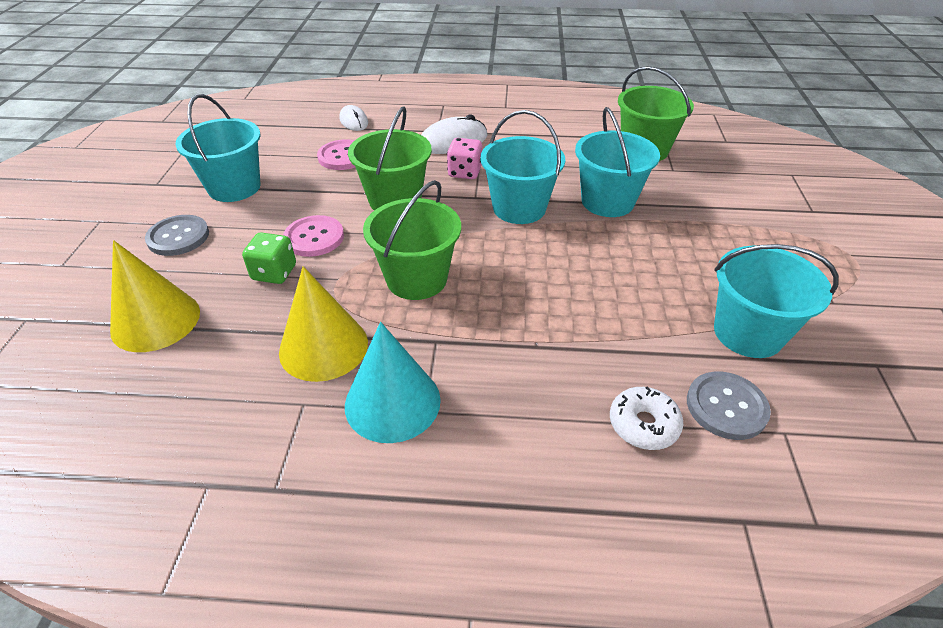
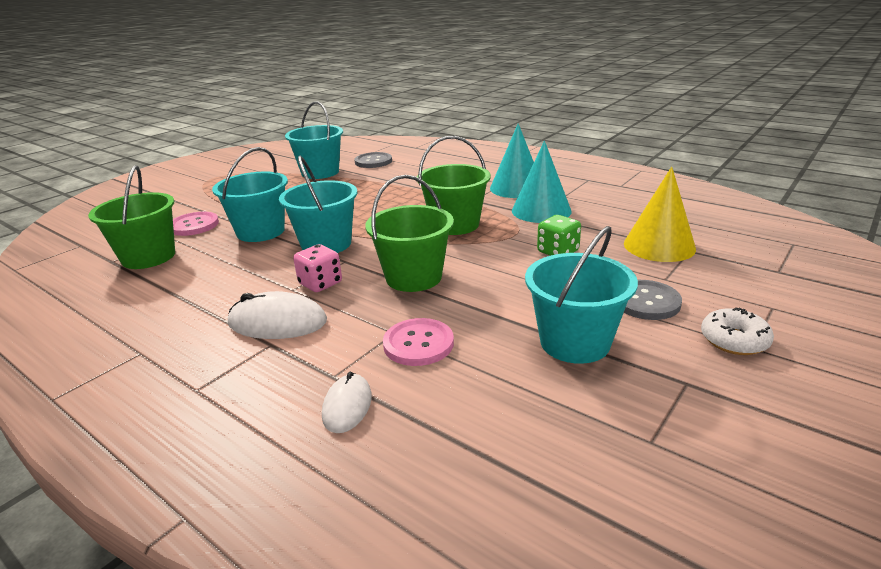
camera: 145 degrees left, 15 degrees down
yellow cone [279,266,368,382] -> turquoise cone [512,141,572,223]
pink button [283,215,344,257] -> pink button moved to [173,212,219,236]
white donut [610,387,683,450] -> white donut moved to [701,308,774,355]

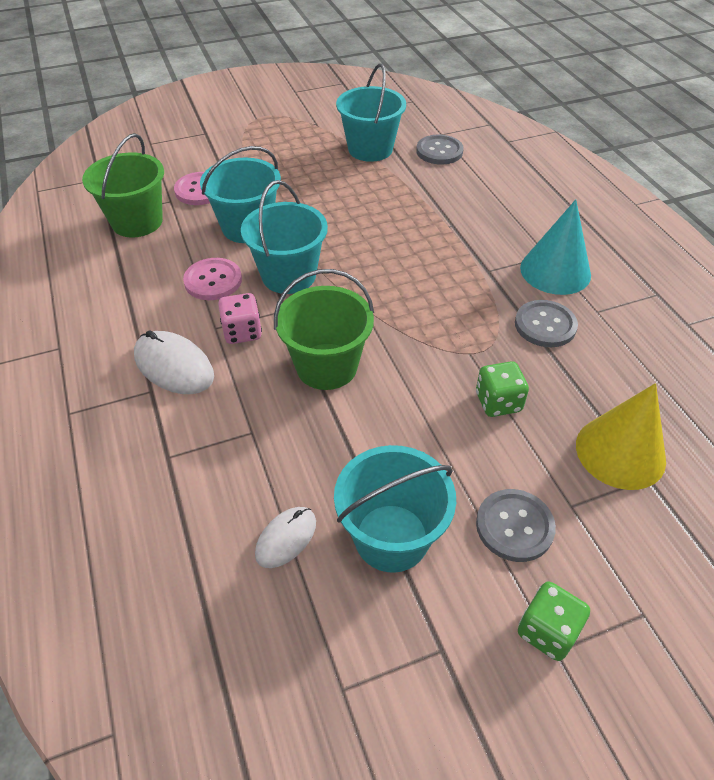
camera: 30 degrees right, 20 degrees up
white mouse [322,372,372,433] -> white mouse moved to [255,507,316,568]
pink button [383,318,454,366] -> pink button moved to [183,258,242,300]
green bucket [417,136,491,235] -> none
turquoise cone [512,141,572,223] -> grey button [515,300,578,347]
white donut [701,308,774,355] -> green dice [518,581,590,661]

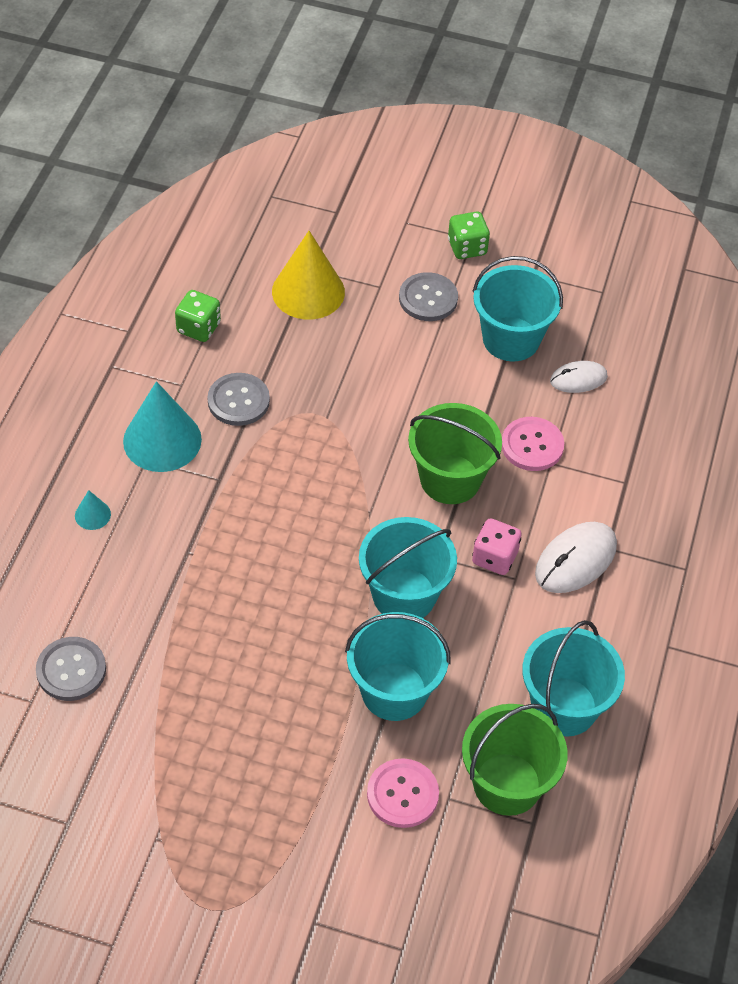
camera: 145 degrees left, 5 degrees up
white mouse [134,330,214,394] -> white mouse turned 60 degrees clockwise [535,522,617,593]
pink button [183,258,242,300] -> pink button moved to [502,417,564,471]
turquoise bucket [336,64,406,162] -> turquoise bucket moved to [522,620,625,737]
green dice [476,361,529,417] -> green dice moved to [175,290,221,342]
none -> turquoise cone [75,490,111,530]

